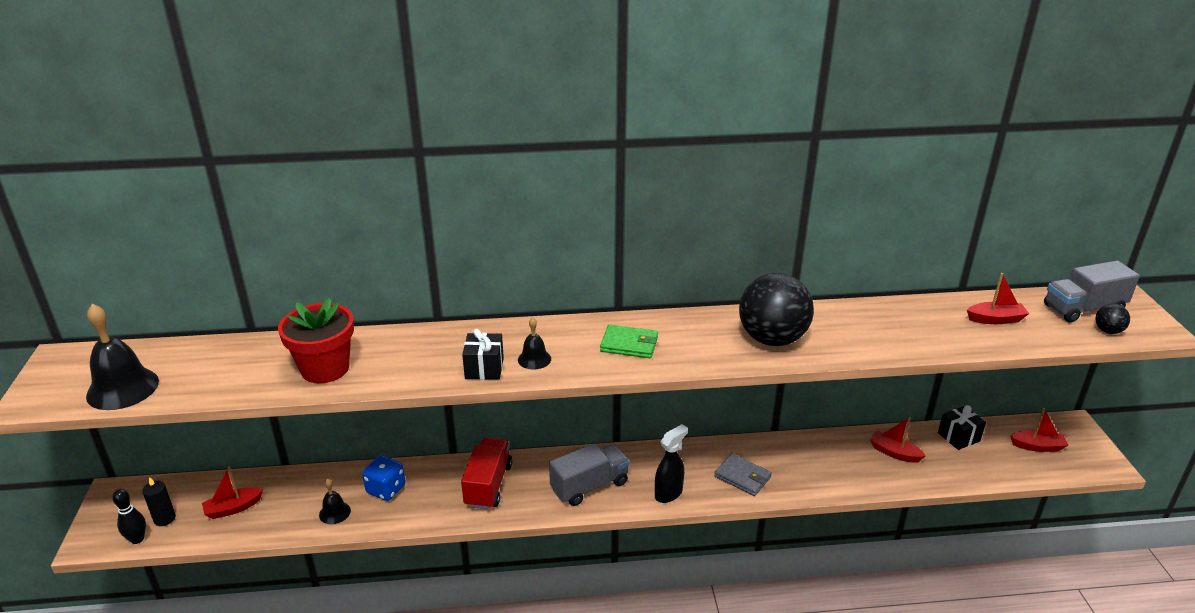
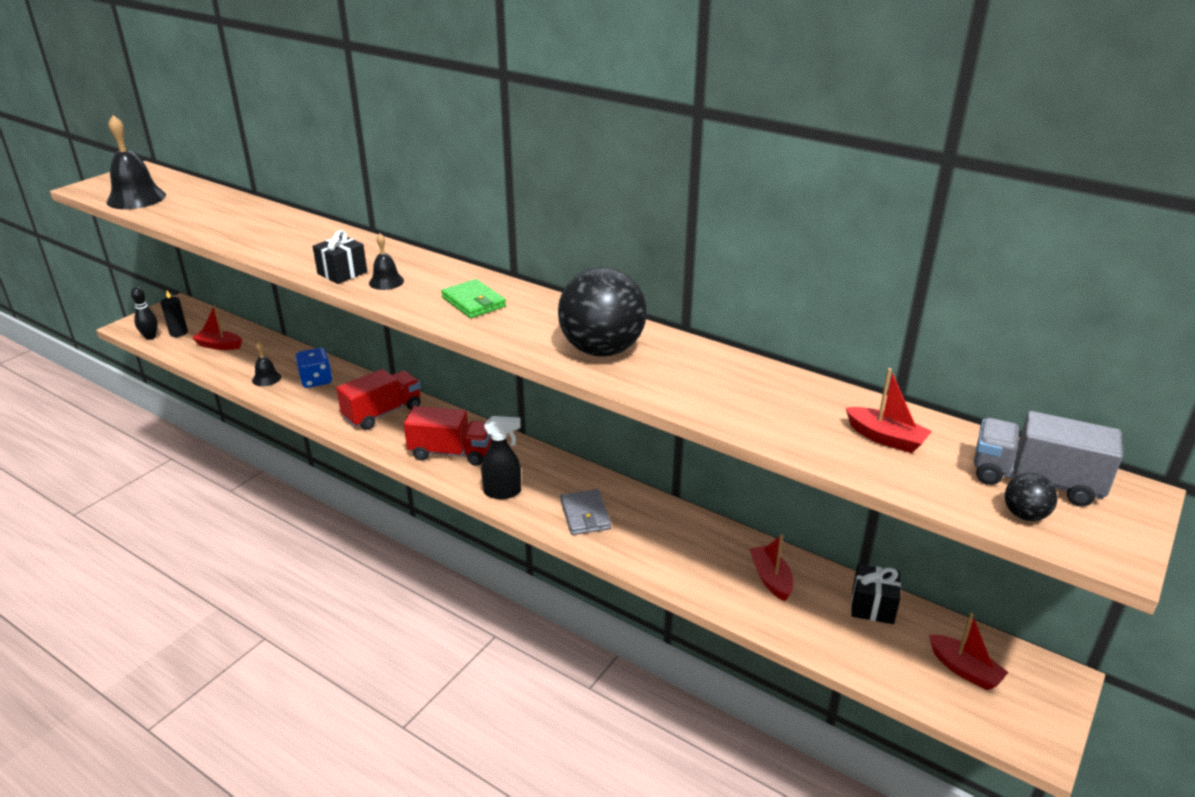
camera: 40 degrees right, 0 degrees up
red flower pot [278,298,354,383] -> none
grey truck [549,443,630,506] -> red truck [404,406,492,466]

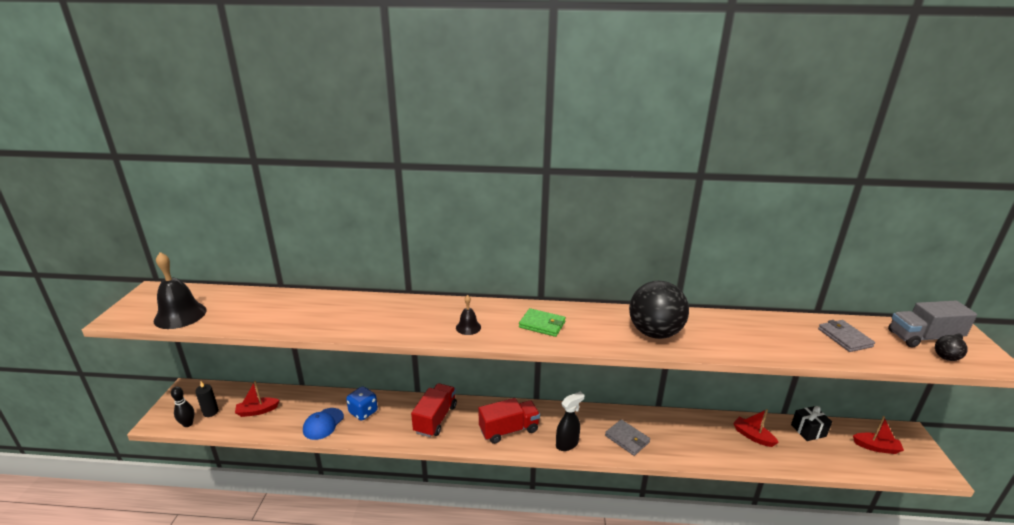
camera: 30 degrees left, 5 degrees down
black bell [252,341,282,386] -> blue cap [303,408,344,440]
black gift [313,230,367,284] -> none
red boat [846,368,932,453] -> grey wallet [818,320,875,352]

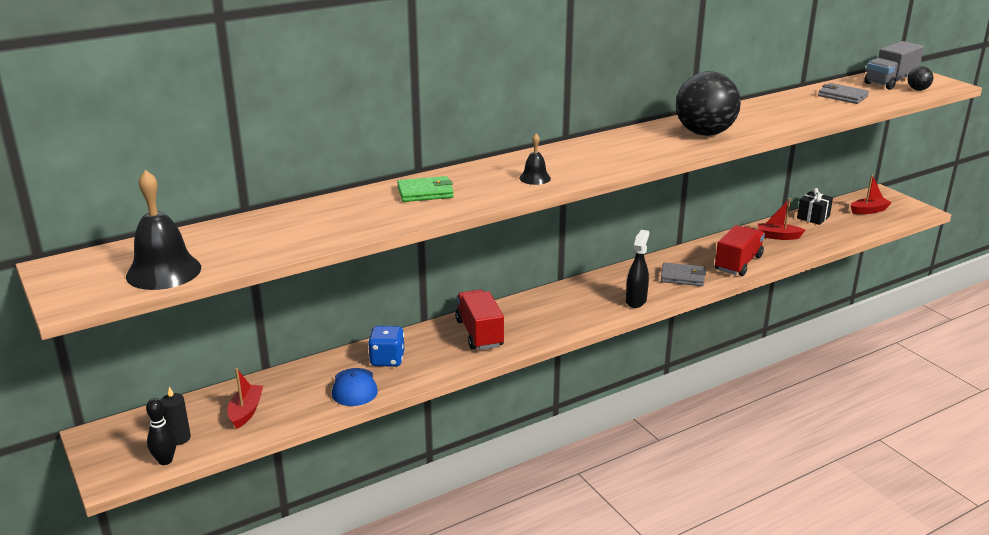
camera: 35 degrees left, 0 degrees up
red boat [235,381,280,417] -> red boat turned 150 degrees clockwise [227,368,263,429]
red truck [478,398,540,444] -> red truck moved to [715,225,765,276]
green wallet [519,308,566,337] -> green wallet moved to [397,176,454,202]

